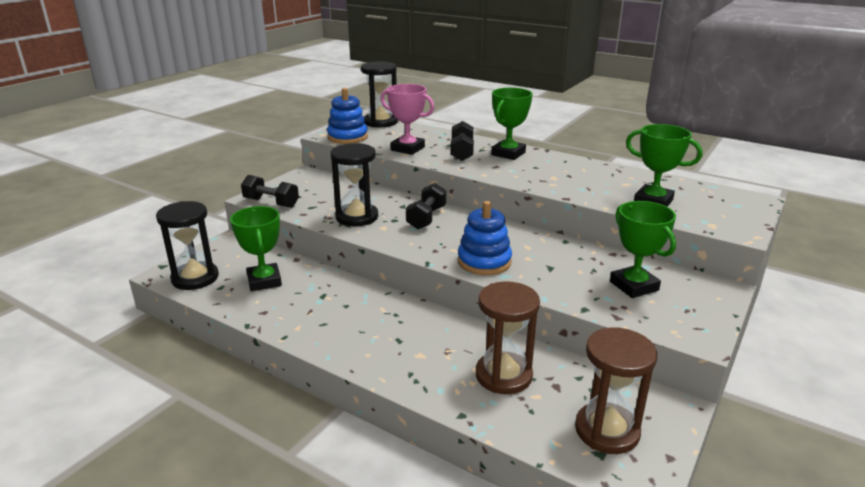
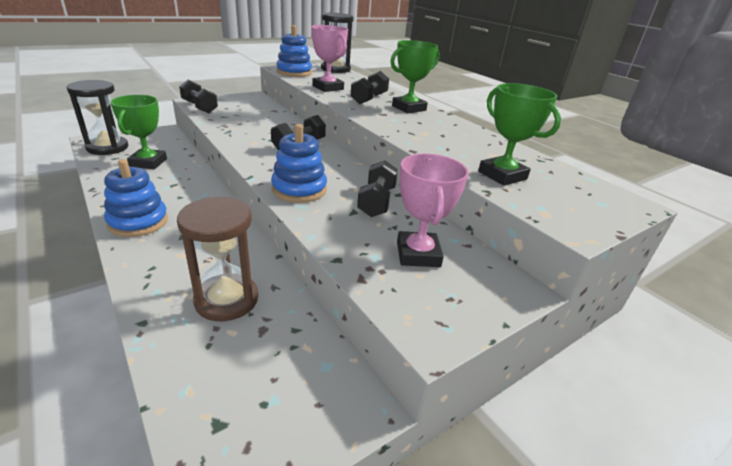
camera: 20 degrees right, 5 degrees up
black hourglass [330,143,378,227] -> none
brown hourglass [575,327,657,454] -> none
green trophy [610,201,676,298] -> pink trophy [397,154,469,267]
none -> blue stacking toy [104,159,168,237]
none -> black dumbbell [357,160,398,217]

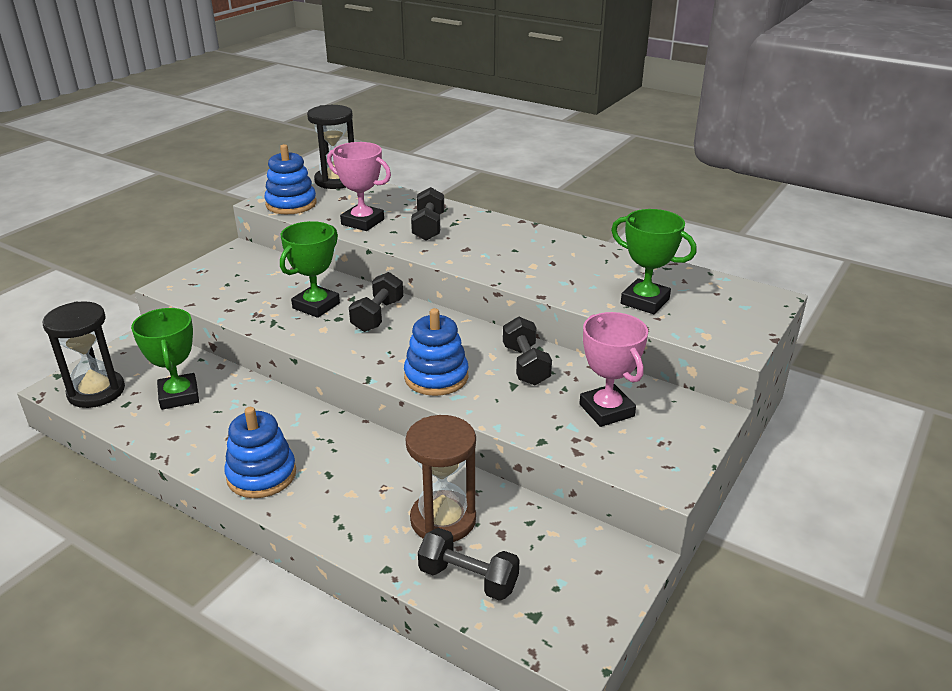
camera: 20 degrees left, 0 degrees up
black dumbbell [179,80,218,113] -> black dumbbell moved to [418,528,520,601]
green trophy [390,40,440,113] -> green trophy moved to [280,221,340,318]

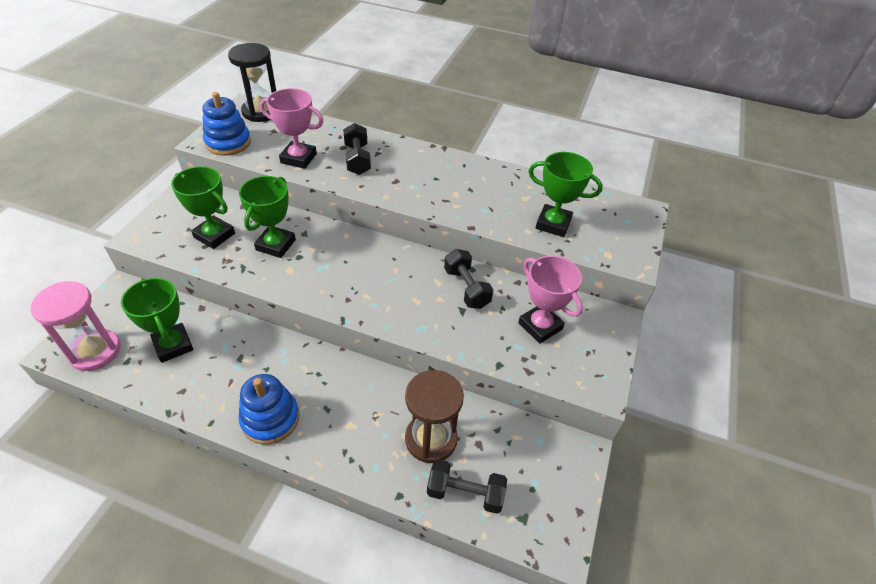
camera: 15 degrees left, 15 degrees up
black hourglass [43,301,125,408] -> pink hourglass [30,281,121,371]
black dumbbell [349,272,403,332] -> none
blue stacking toy [404,308,468,396] -> none
none -> green trophy [171,166,235,249]

